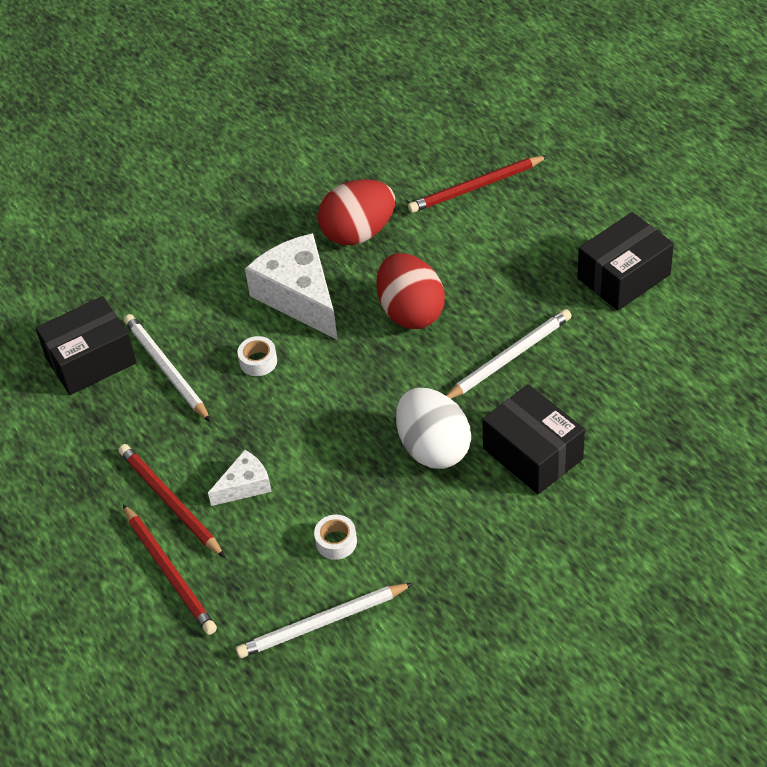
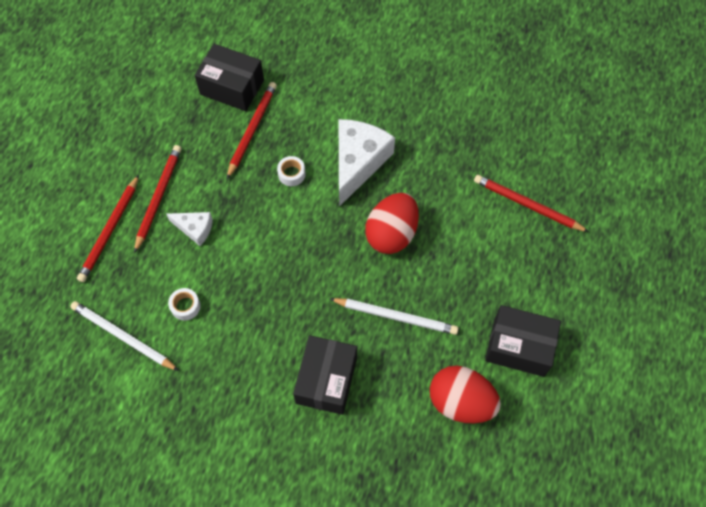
camera: 50 degrees right, 15 degrees up
white pencil [124,314,211,422] -> red pencil [227,82,277,179]
red egg [318,179,395,245] -> red egg moved to [430,366,501,423]
white egg [396,388,471,469] -> none

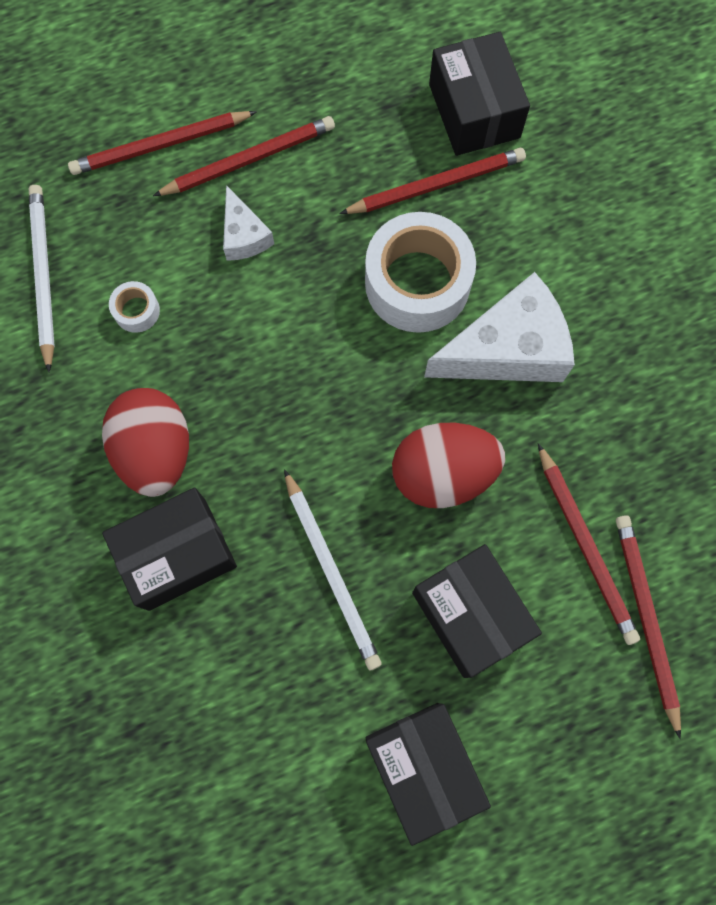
camera: 50 degrees right, 10 degrees up
white tape [277,156,306,186] -> white tape [365,212,476,333], size x2.32
red egg [430,366,501,423] -> red egg moved to [102,388,189,497]
none -> black box [412,544,542,678]
none -> red pencil [538,443,640,645]

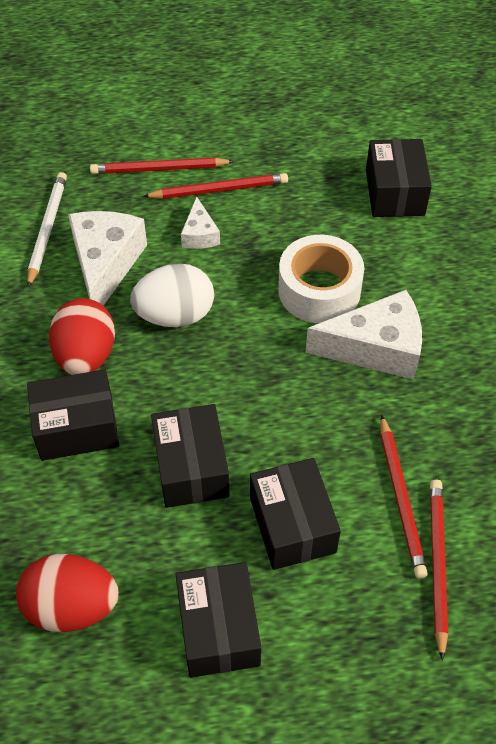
camera: 15 degrees right, 20 degrees down
white tape [109,281,160,333] -> white cheese [68,211,147,306]
white pencil [284,469,382,670] -> black box [151,404,230,508]
red pencil [339,148,526,214] -> none
red egg [392,423,505,508] -> red egg moved to [16,554,119,632]
none -> white egg [130,264,214,327]

